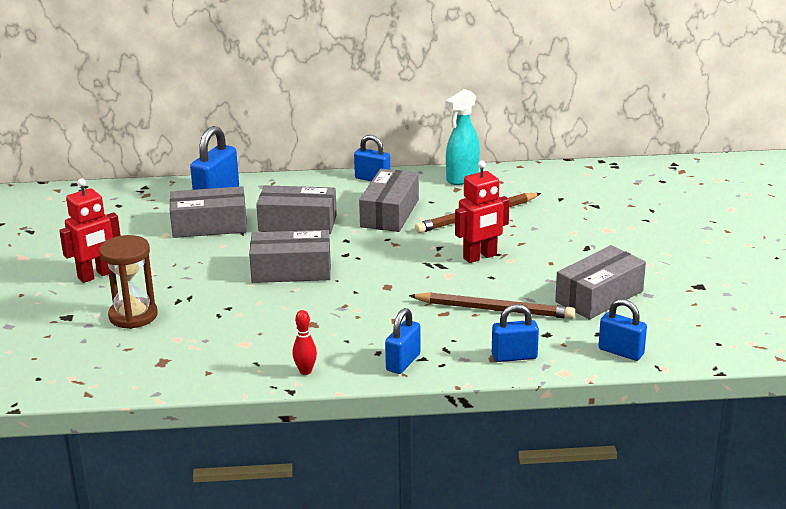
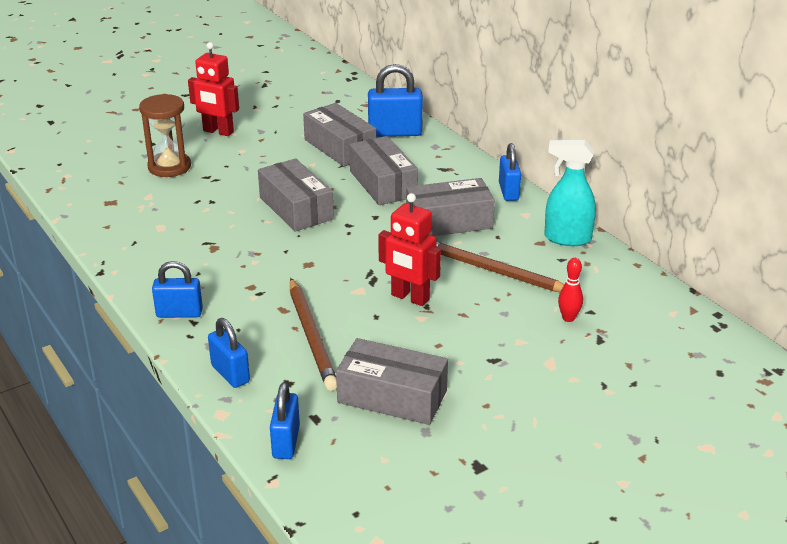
camera: 60 degrees right, 5 degrees up
red bowling pin [292,310,317,375] -> red bowling pin moved to [558,258,583,322]

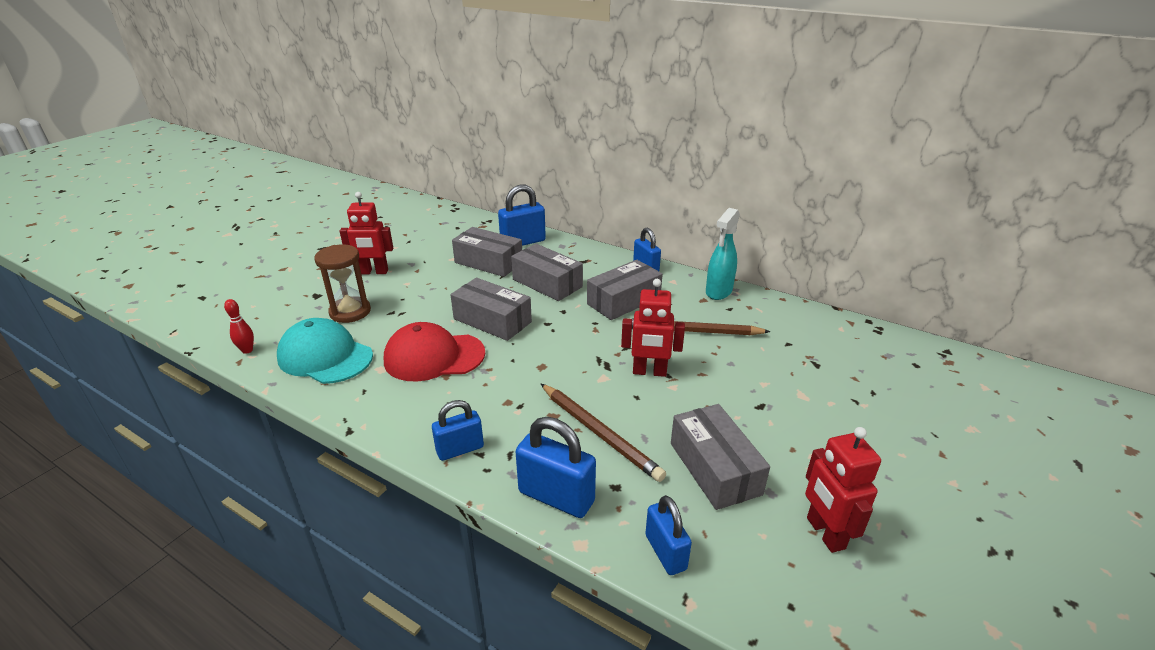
camera: 25 degrees left, 0 degrees up
blue padlock [208,318,250,388] -> blue padlock [515,417,596,518], size x1.51
grey box [336,338,448,425] -> grey box turned 75 degrees clockwise [671,404,770,510]
turquoise spray bottle [544,140,596,246] -> turquoise spray bottle turned 45 degrees counterclockwise [706,208,740,300]
red bowling pin [558,258,583,322] -> red bowling pin moved to [224,299,254,354]
none -> turquoise cap [277,318,373,384]
none -> red cap [384,322,486,382]
none -> red robot [805,427,881,553]

